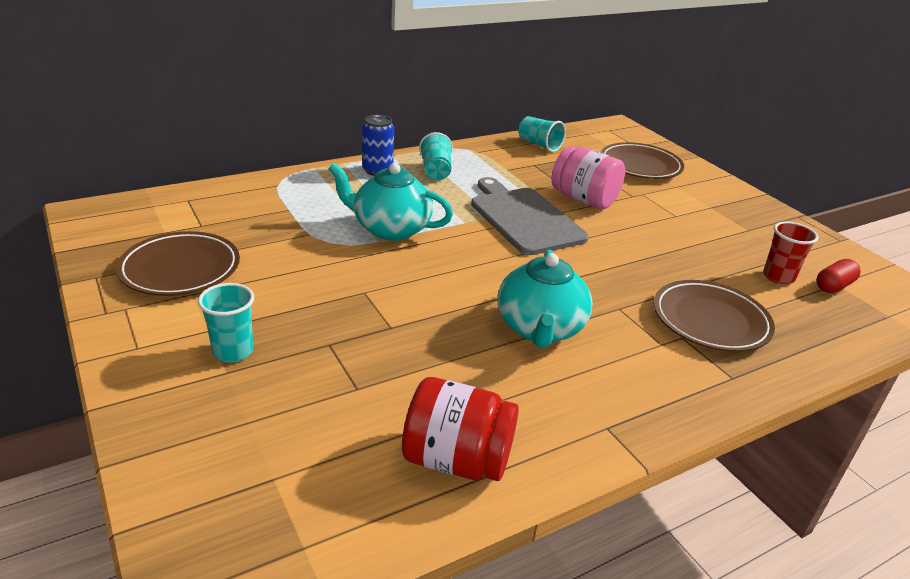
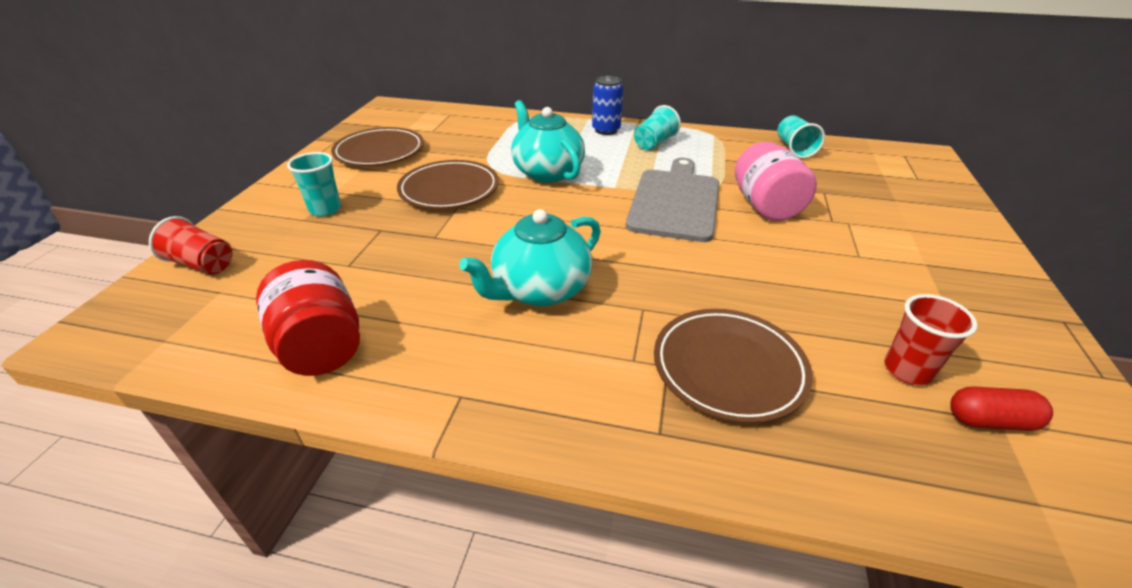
camera: 45 degrees right, 5 degrees up
brown plate [601,142,684,179] -> brown plate moved to [397,160,499,209]
none -> red cup [149,216,233,275]

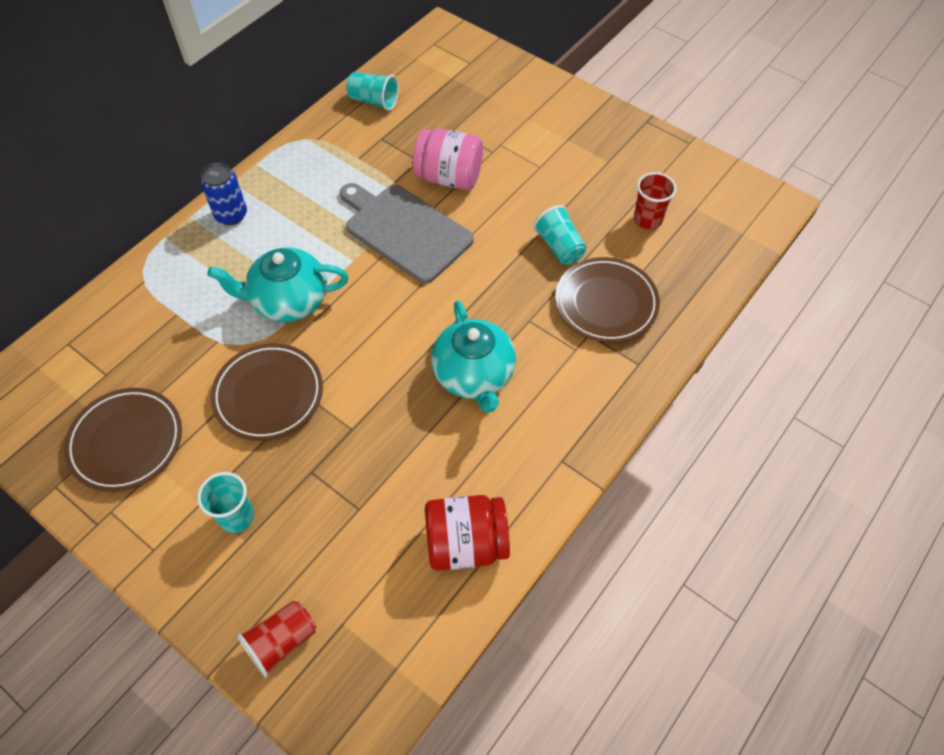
camera: 65 degrees left, 20 degrees up
turquoise cup [634,105,681,150] -> turquoise cup moved to [533,205,587,265]
red capsule [950,386,1053,431] -> none

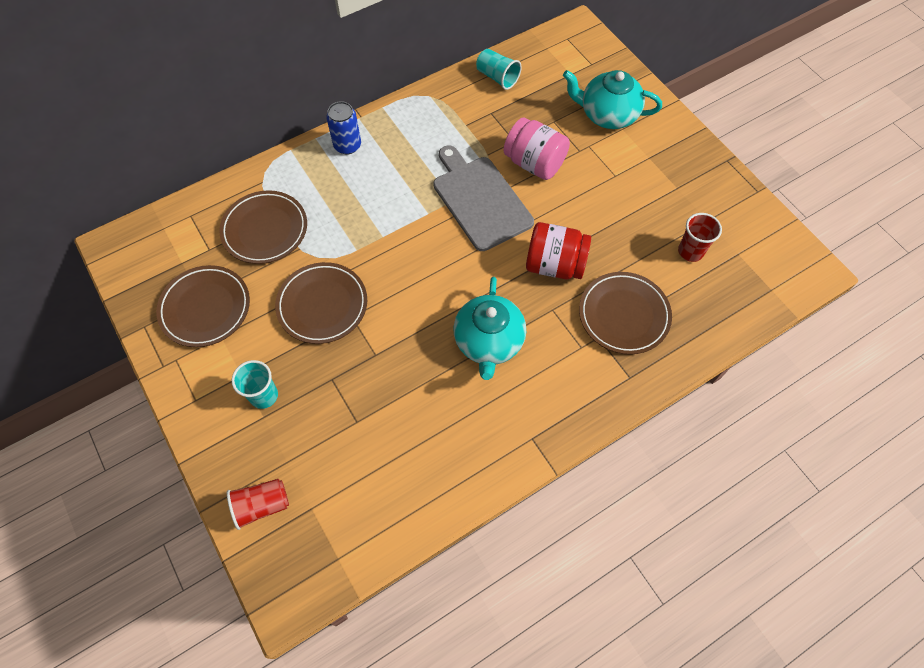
camera: 20 degrees right, 5 degrees up
turquoise teapot [207,248,349,322] -> turquoise teapot moved to [563,70,662,129]
red jar [425,495,510,571] -> red jar moved to [526,222,591,279]
turquoise cup [533,205,587,265] -> none
none -> brown plate [219,190,307,264]

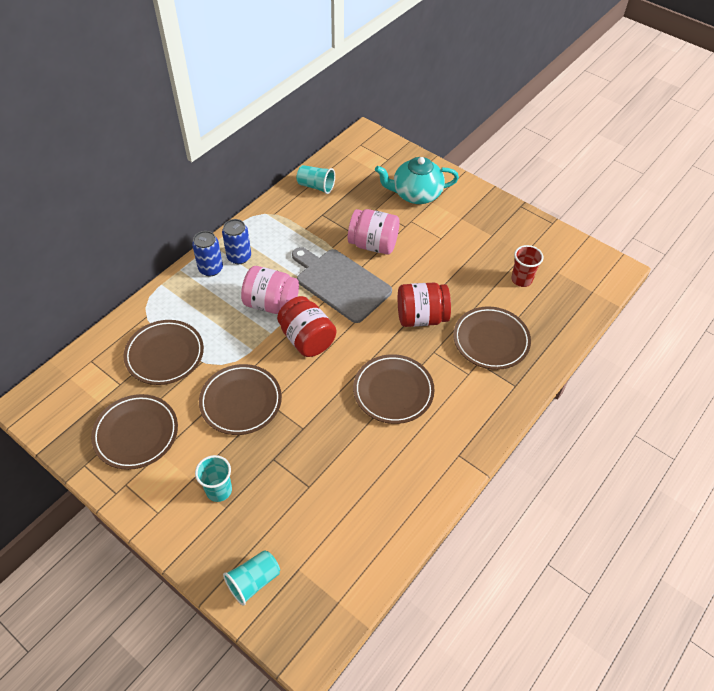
camera: 20 degrees left, 10 degrees down
red cup [227,479,289,530] -> turquoise cup [223,550,280,605]
turquoise teapot [454,277,526,380] -> brown plate [353,354,435,424]
none -> blue can [222,219,251,264]
none -> pink jar [241,266,299,314]
none -> red jar [277,296,336,357]

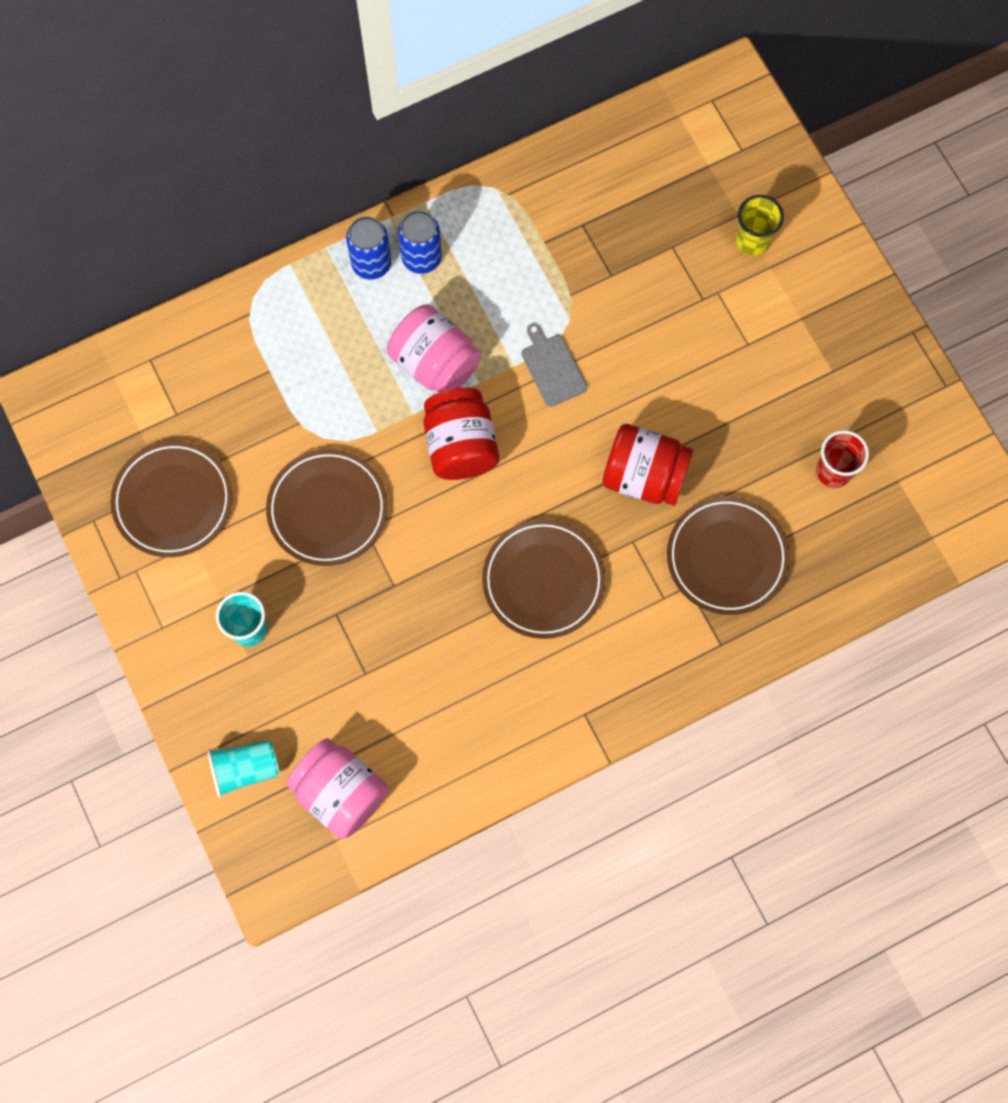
camera: 25 degrees right, 20 degrees up
brown plate [123,320,204,385] -> none
grey cutting board [292,247,392,323] -> grey cutting board [521,323,587,407], size x0.49
turquoise cup [296,165,335,194] -> none
pink jar [348,209,400,254] -> pink jar moved to [286,738,388,839]
turquoise teapot [375,157,459,204] -> yellow cup [736,195,784,256]

